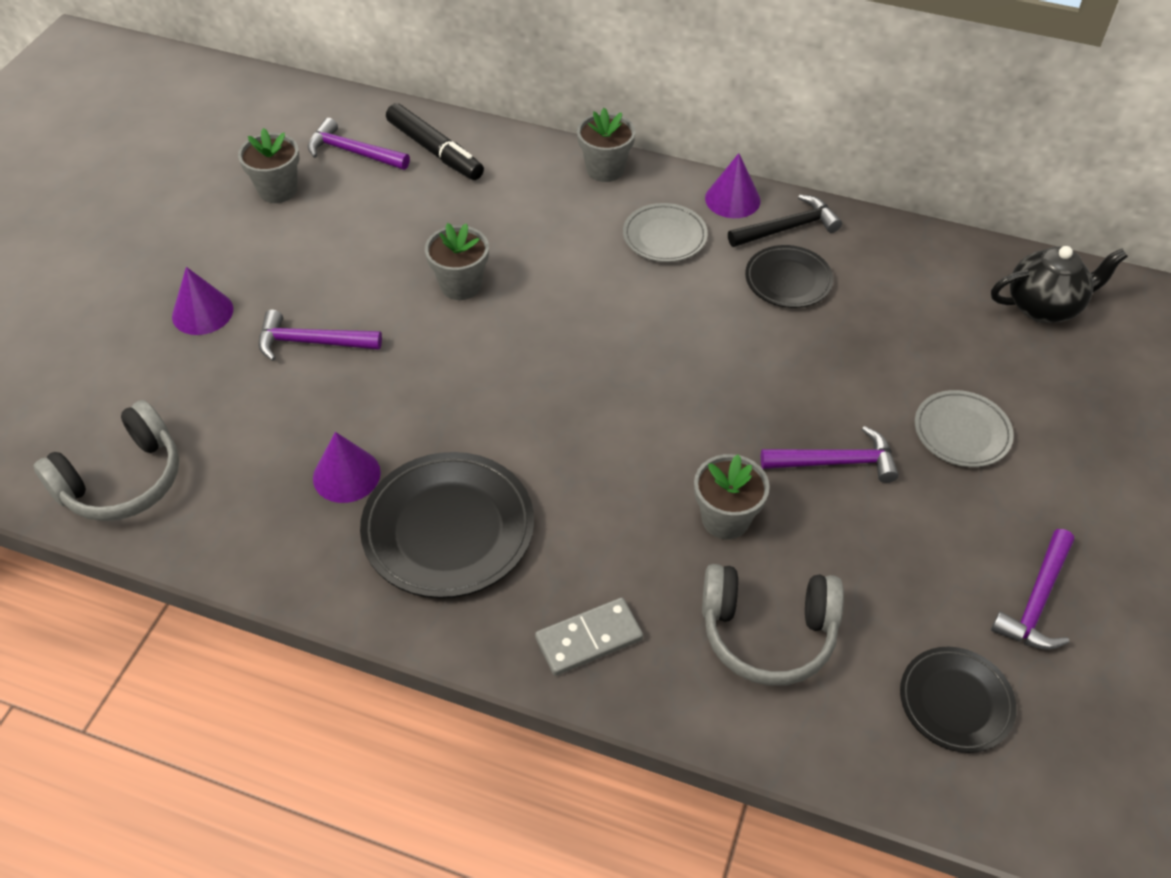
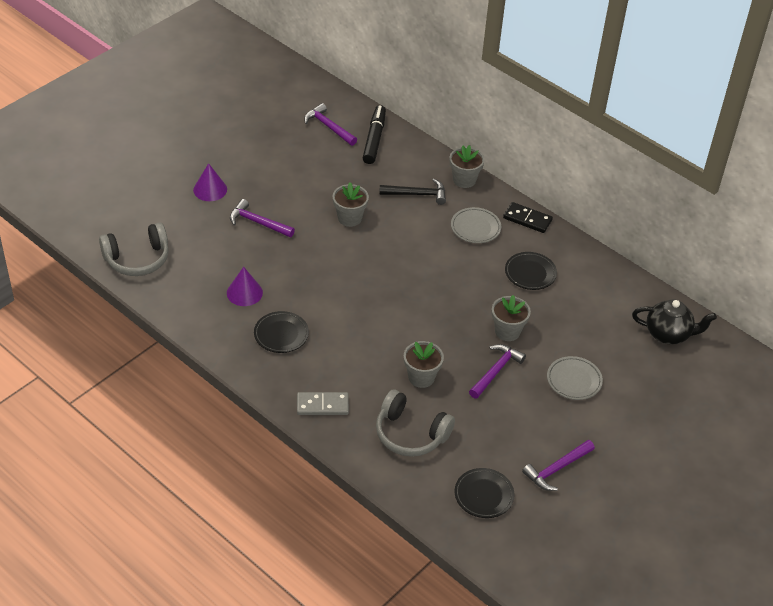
camera: 20 degrees right, 5 degrees down
grey flower pot [238,128,300,203] -> grey flower pot moved to [492,295,531,341]
black plate [360,452,534,598] -> black plate [254,311,309,353], size x0.60
black marker [386,103,484,180] -> black marker turned 150 degrees counterclockwise [363,105,386,164]
purple cone [705,153,761,218] -> black domino [503,202,553,233]
black hammer [728,194,842,247] -> black hammer moved to [379,179,446,205]
purple hammer [761,426,899,483] -> purple hammer turned 75 degrees counterclockwise [469,344,526,399]

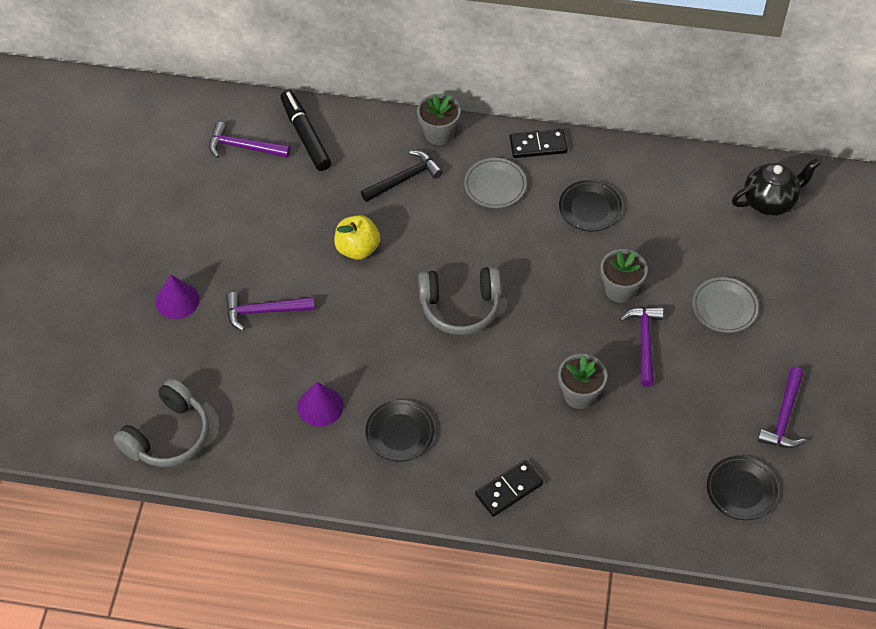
camera: 30 degrees left, 10 degrees up
grey domino [297,392,349,415] -> black domino [475,460,543,517]
grey flower pot [332,182,369,227] -> yellow apple [334,215,380,260]
grey headphones [376,390,455,457] -> grey headphones moved to [418,267,501,335]

